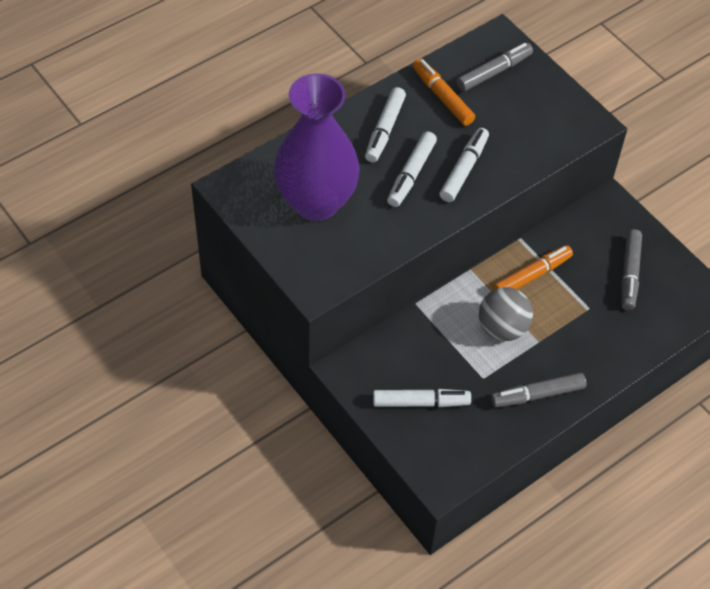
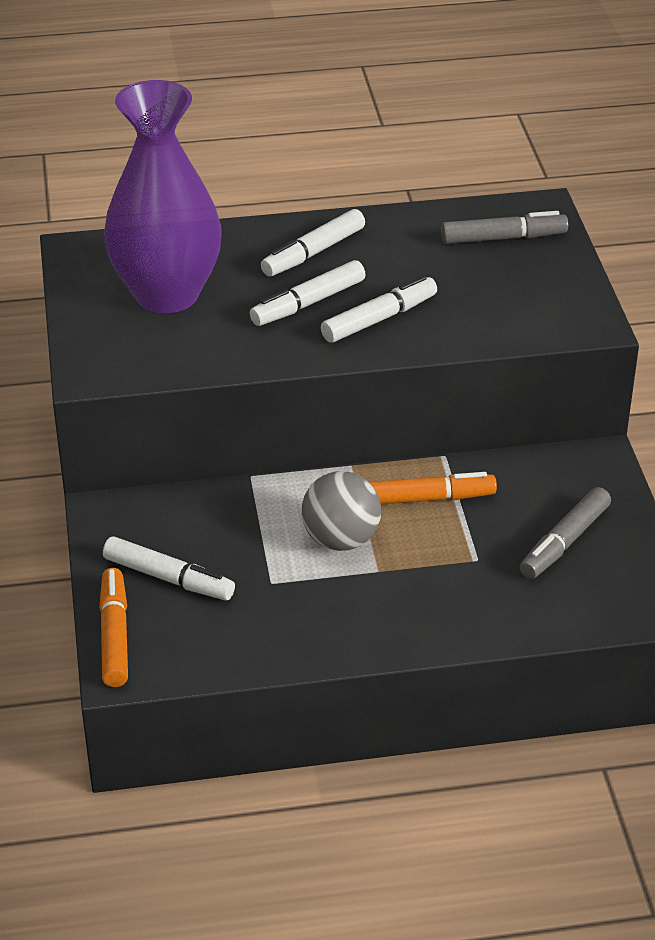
camera: 30 degrees right, 15 degrees down
orange marker [413,58,475,126] -> orange marker moved to [99,568,128,687]
grey marker [491,373,587,408] -> none

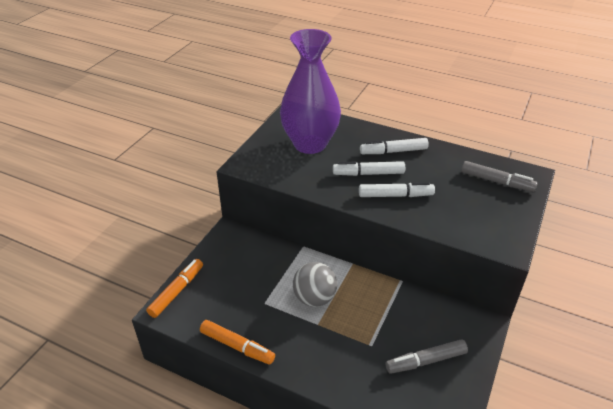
camera: 35 degrees right, 0 degrees up
white marker [103,536,235,601] -> none
orange marker [369,472,497,504] -> orange marker moved to [200,320,275,365]

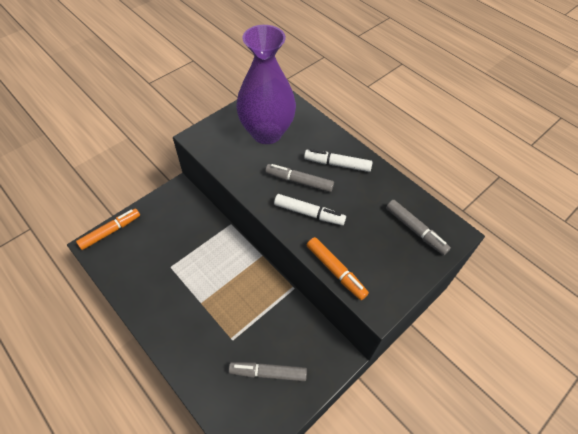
camera: 20 degrees right, 15 degrees up
orange marker [200,320,275,365] -> orange marker moved to [307,237,369,300]
grey ball [293,262,337,307] -> none
white marker [333,161,405,176] -> grey marker [265,164,334,192]

